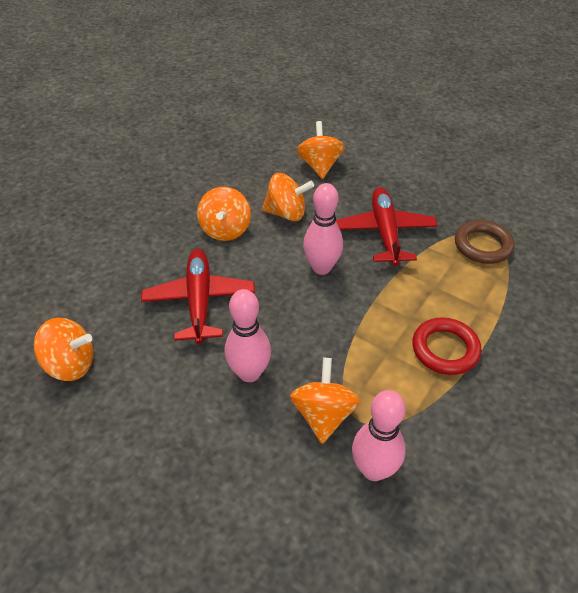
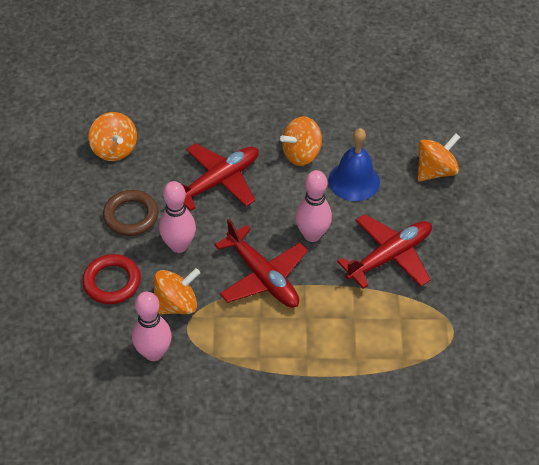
camera: 55 degrees right, 5 degrees up
orange spinning top [262,173,314,221] -> blue bell [329,128,380,201]
red ring [412,317,482,375] -> red ring moved to [82,254,141,304]
brown ring [455,220,515,264] -> brown ring moved to [103,190,159,236]
none -> red plane [215,219,308,308]

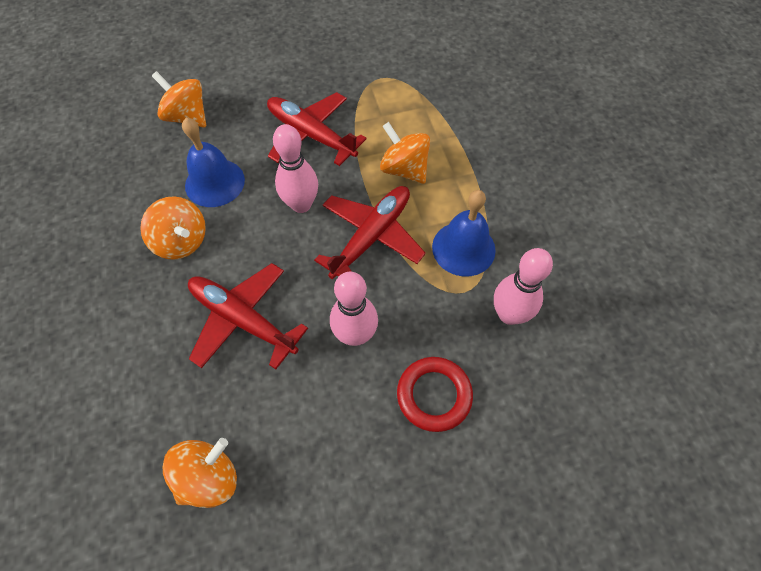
camera: 105 degrees left, 10 degrees up
brown ring [103,190,159,236] -> none
orange spinning top [154,268,200,315] -> orange spinning top moved to [380,122,430,184]
none -> blue bell [432,190,496,277]

